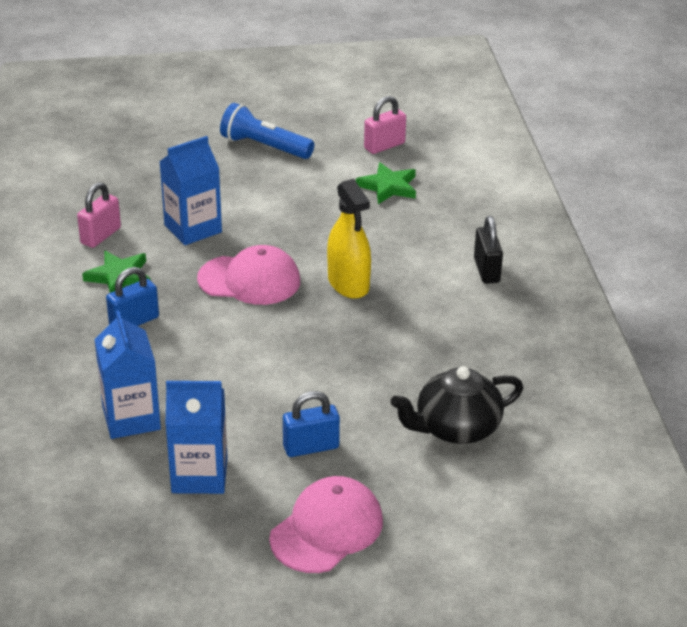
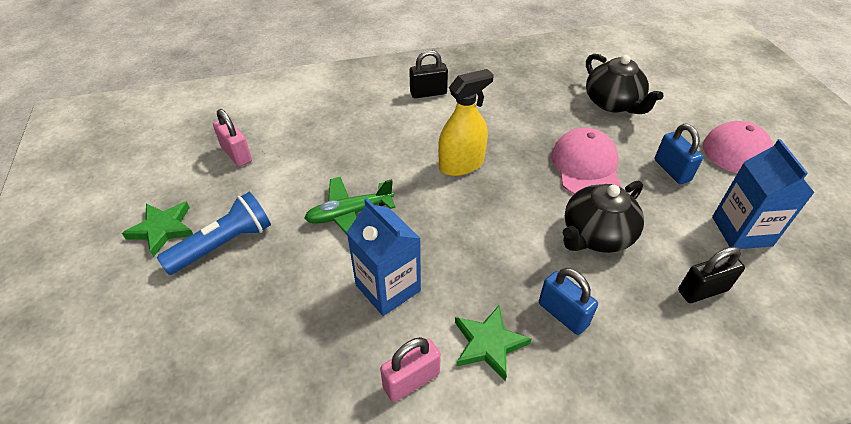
camera: 95 degrees left, 10 degrees up
pink padlock [77,182,121,248] -> pink padlock turned 60 degrees counterclockwise [380,337,441,402]
blue carton [94,310,161,439] -> black padlock [678,246,745,303]
pink cap [197,245,300,305] -> pink cap moved to [551,127,621,194]
blue flashlight [220,103,314,159] -> blue flashlight turned 150 degrees counterclockwise [157,192,271,275]
green star [356,162,416,204] -> green star moved to [122,201,193,257]
none -> green plane [304,177,395,234]
none -> black teapot [563,181,644,253]

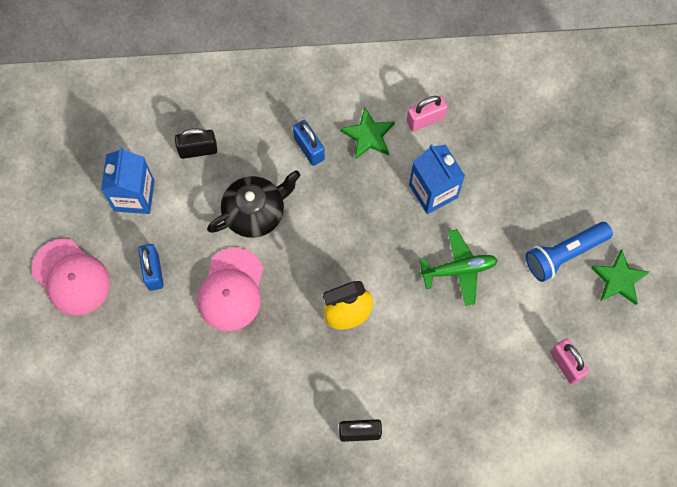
camera: 170 degrees left, 25 degrees up
black teapot [586,54,664,114] -> none

